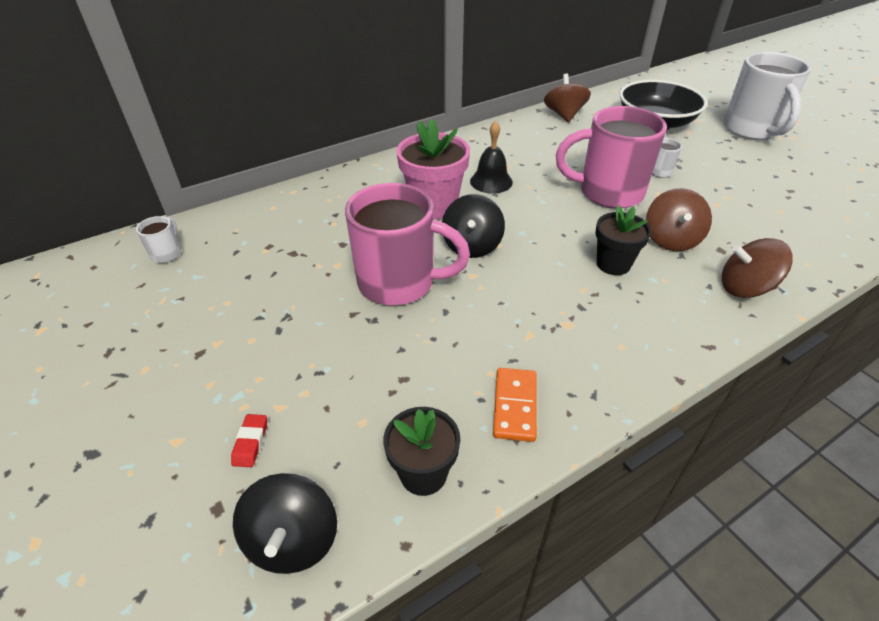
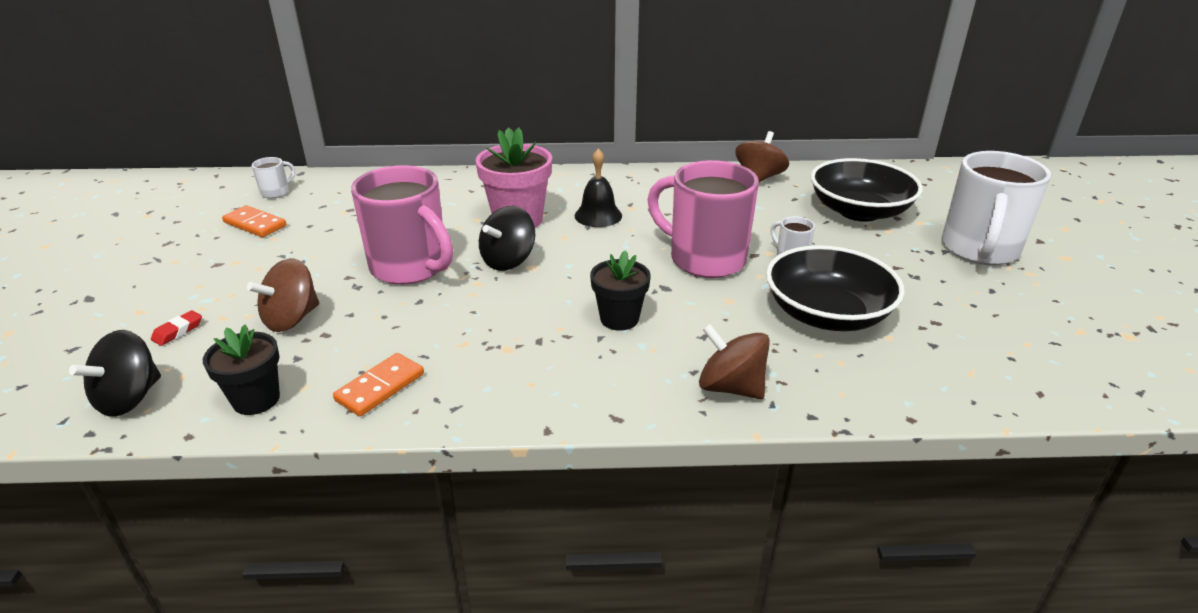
camera: 30 degrees right, 10 degrees down
brown spinning top [646,188,712,251] -> brown spinning top moved to [247,258,319,332]
none -> orange domino [222,205,286,237]
none -> black bowl [766,245,905,331]

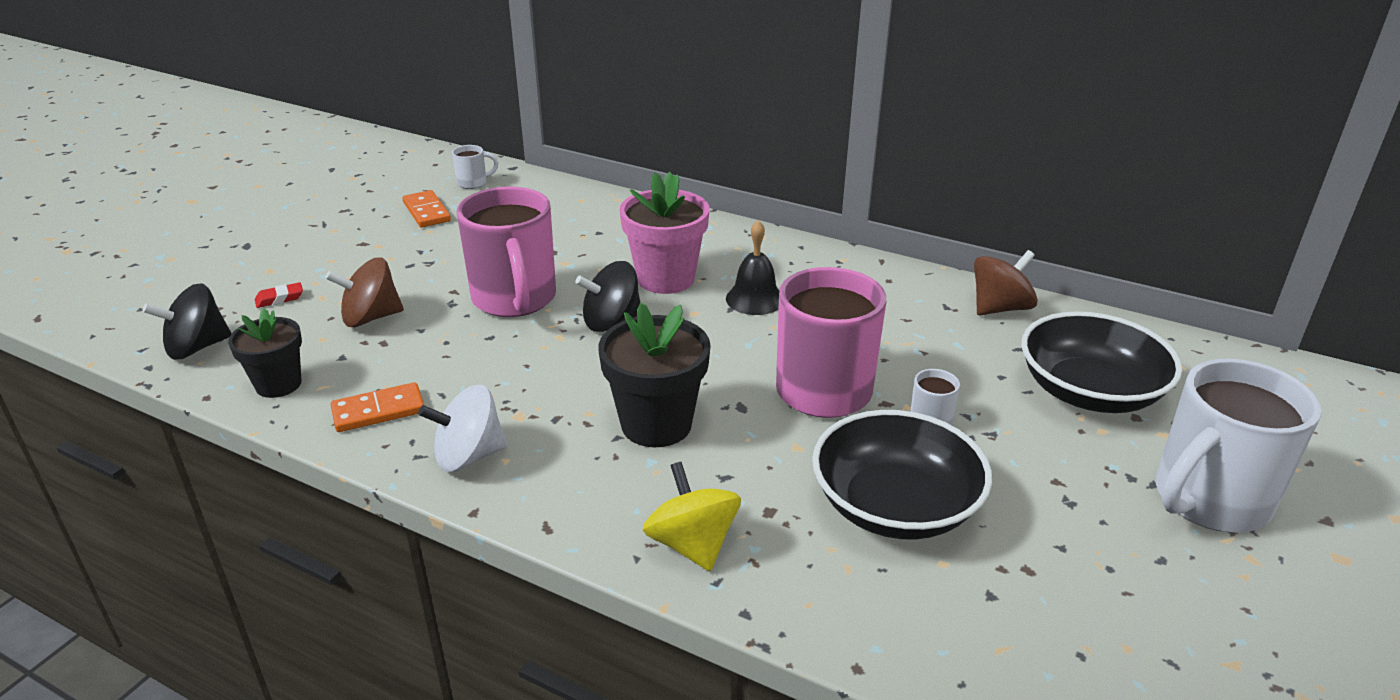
camera: 30 degrees right, 0 degrees up
black flower pot [590,250,651,331] -> black flower pot [598,303,711,447], size x1.54
brown spinning top [699,324,770,399] -> yellow spinning top [643,462,741,571]
none -> white spinning top [418,385,508,472]

